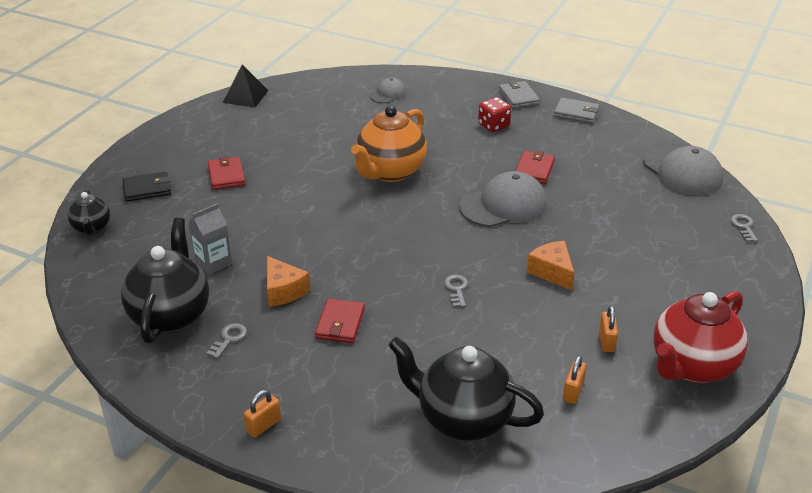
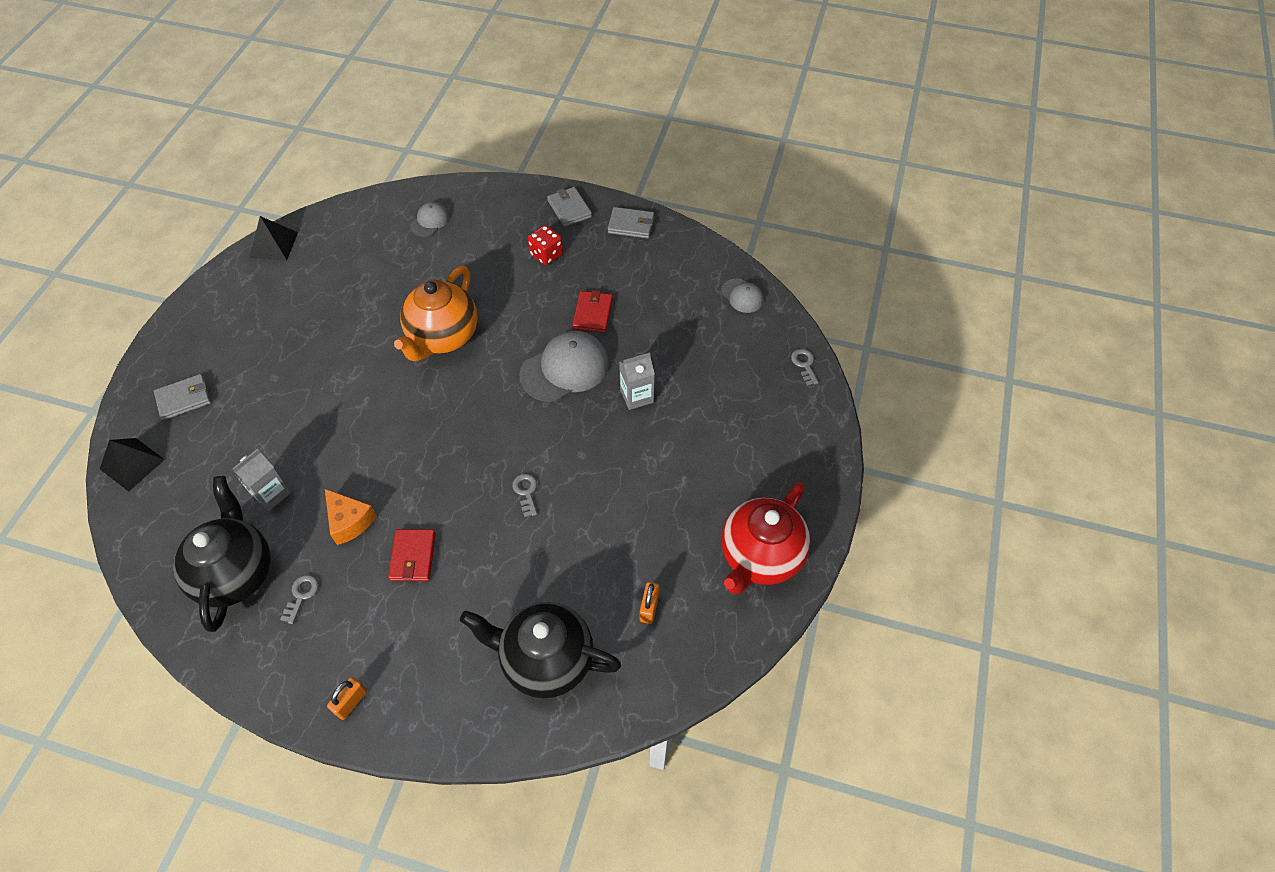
camera: 10 degrees left, 20 degrees up
black teapot [67,190,110,235] -> black pyramid [100,438,165,492]
black wallet [122,171,171,201] -> grey wallet [154,374,211,420]
red wallet [208,156,245,190] -> none
orange cheese [527,241,574,290] -> none
orange padlock [599,306,618,352] -> none
grey cap [643,146,724,196] -> grey cap [721,278,764,313], size x0.53
none -> grey carton [619,353,655,410]

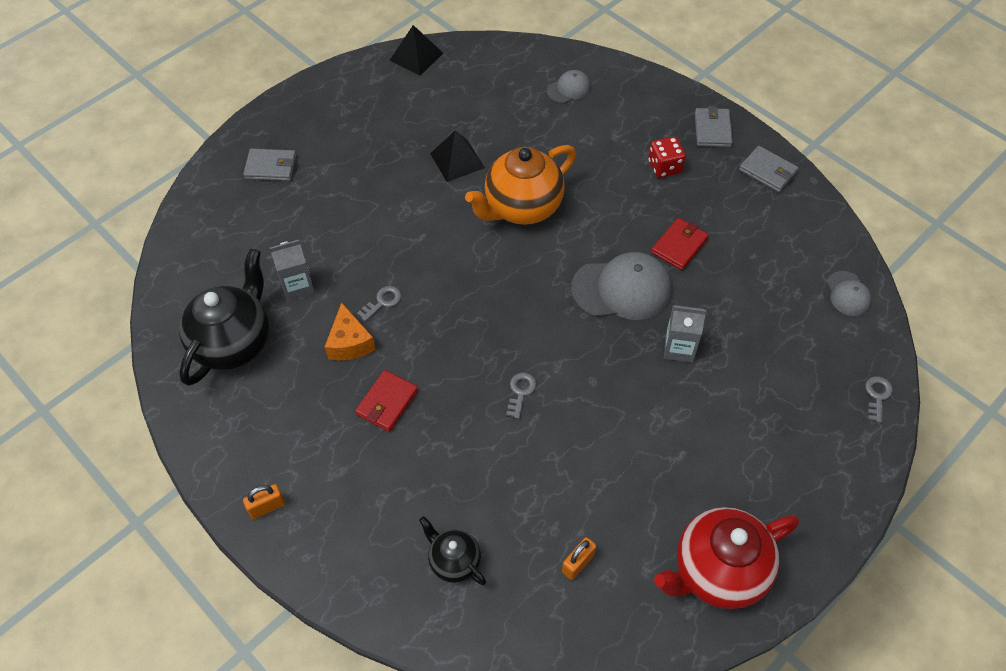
camera: 30 degrees right, 0 degrees up
black pyramid [100,438,165,492] -> black pyramid moved to [430,130,485,182]
grey key [280,575,319,624] -> grey key moved to [357,286,401,322]
black teapot [460,602,621,698] -> black teapot [419,516,486,585], size x0.53

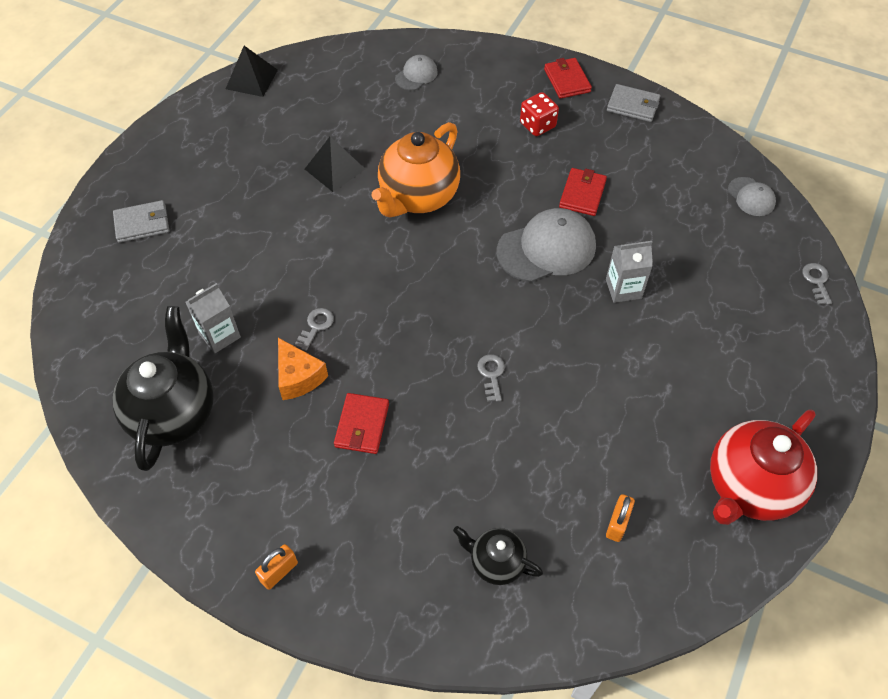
camera: 20 degrees left, 0 degrees up
grey wallet [695,106,733,147] -> red wallet [544,58,592,99]

